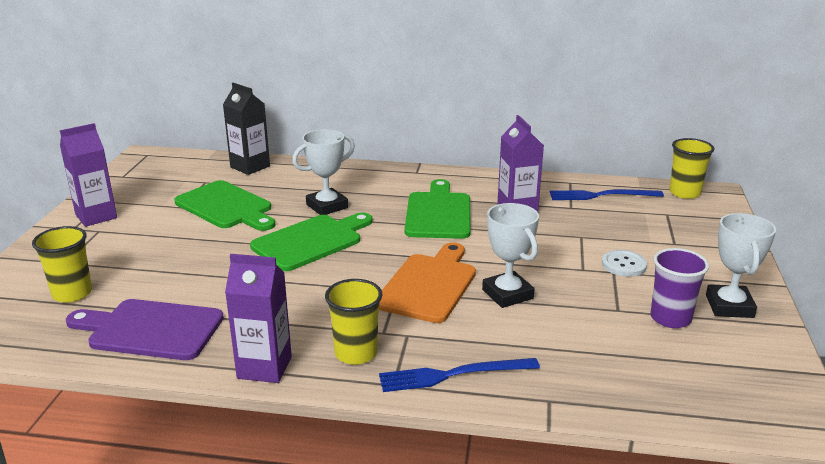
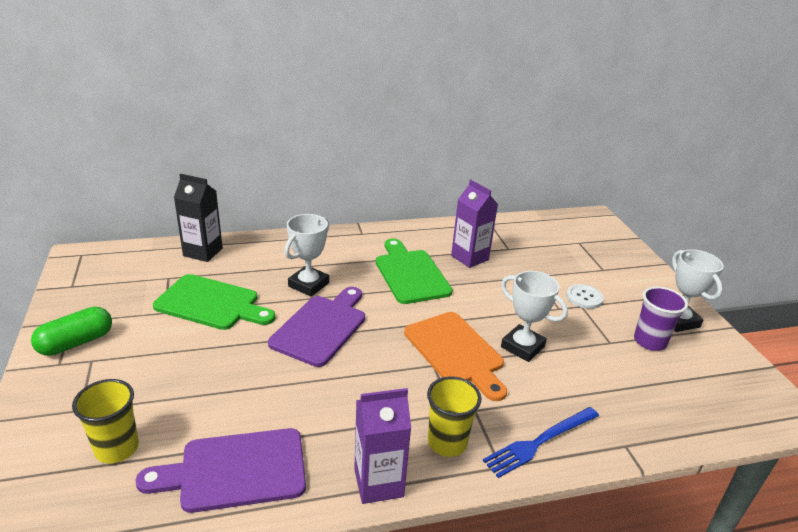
camera: 25 degrees left, 5 degrees up
purple carton [60,123,117,227] -> green capsule [31,307,112,356]
green cutting board [250,213,373,271] -> purple cutting board [268,287,365,367]
orange cutting board [379,242,476,323] -> orange cutting board turned 150 degrees clockwise [404,312,507,401]
blue fork [549,189,664,200] -> none
yellow cup [669,138,714,199] -> none

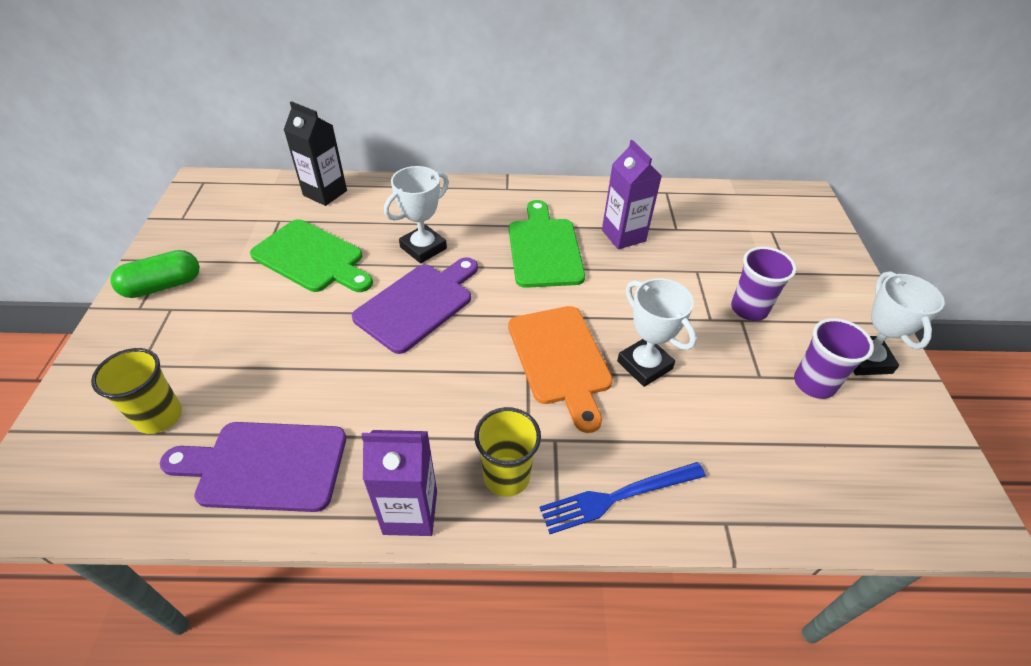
camera: 15 degrees right, 15 degrees up
white button [566,284,604,309] -> purple cup [731,247,797,321]

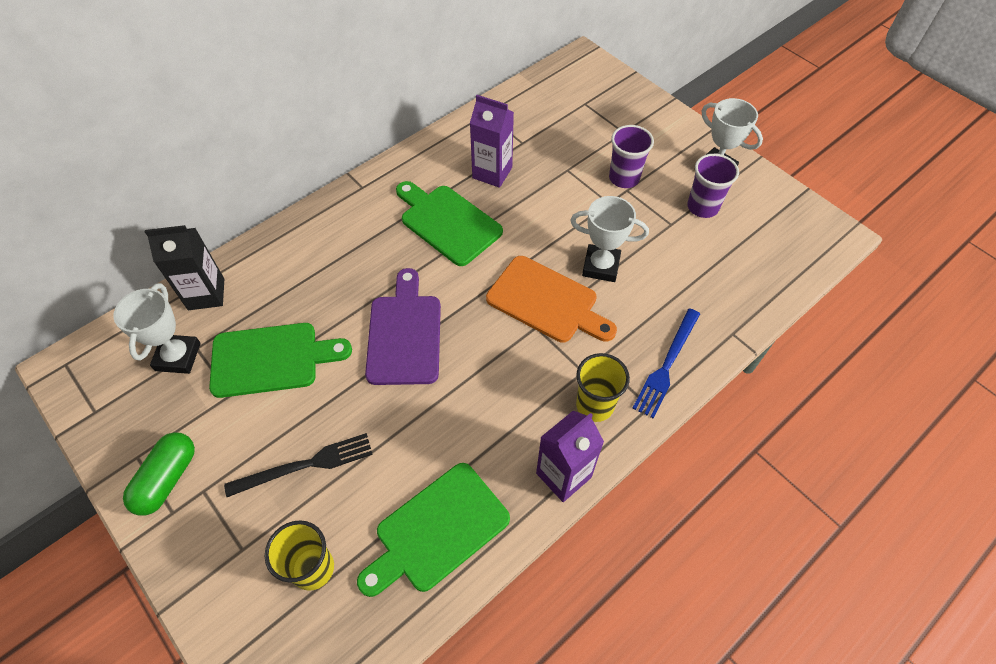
camera: 40 degrees left, 10 degrees up
purple cutting board [160,422,346,512] -> green cutting board [357,463,510,597]
white trophy [384,166,449,263] -> white trophy moved to [113,283,201,374]
none -> black fork [224,433,373,497]

